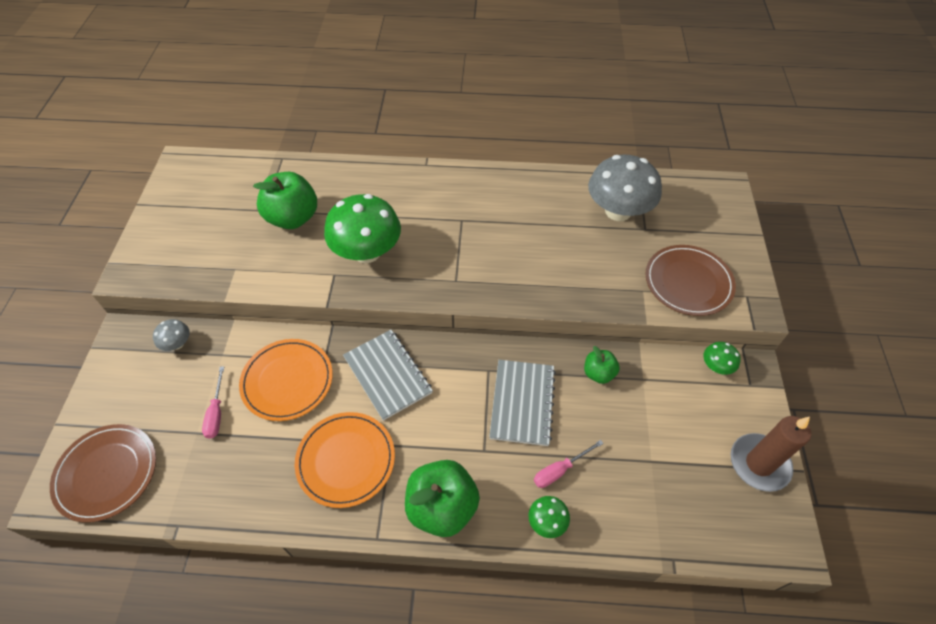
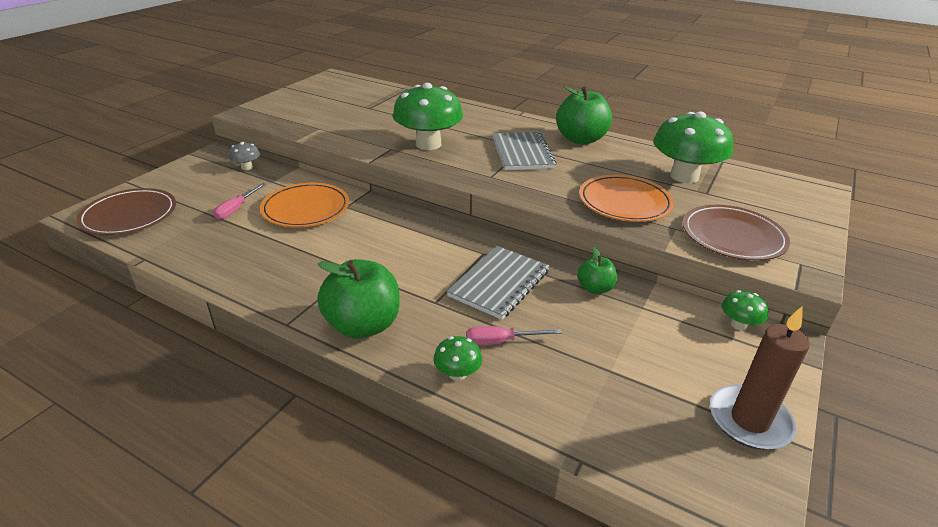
camera: 25 degrees right, 20 degrees down
green apple [253,172,317,229] -> green apple moved to [556,86,612,145]
orange plate [295,412,395,508] -> orange plate moved to [579,175,674,222]
grey notebook [343,330,433,421] -> grey notebook moved to [493,132,557,170]
grey mushroom [588,155,662,221] -> green mushroom [653,111,733,183]

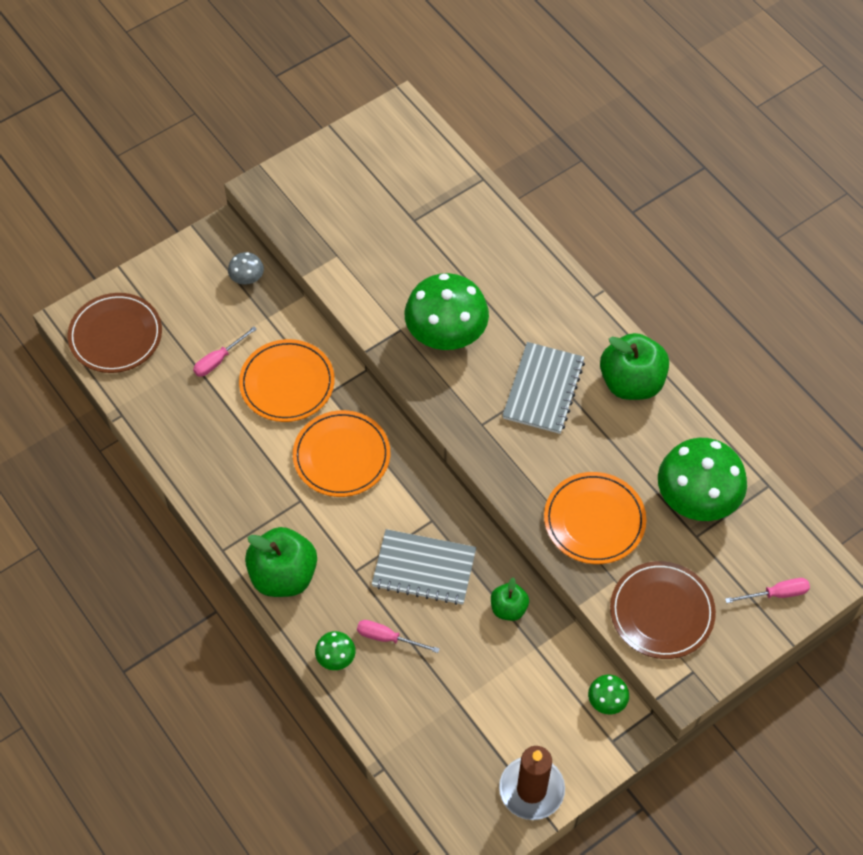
camera: 25 degrees right, 25 degrees up
grey notebook [447,246,549,320] -> grey notebook turned 45 degrees clockwise [372,529,476,605]
none -> orange plate [293,410,390,497]
none -> pink screwdriver [725,578,810,603]

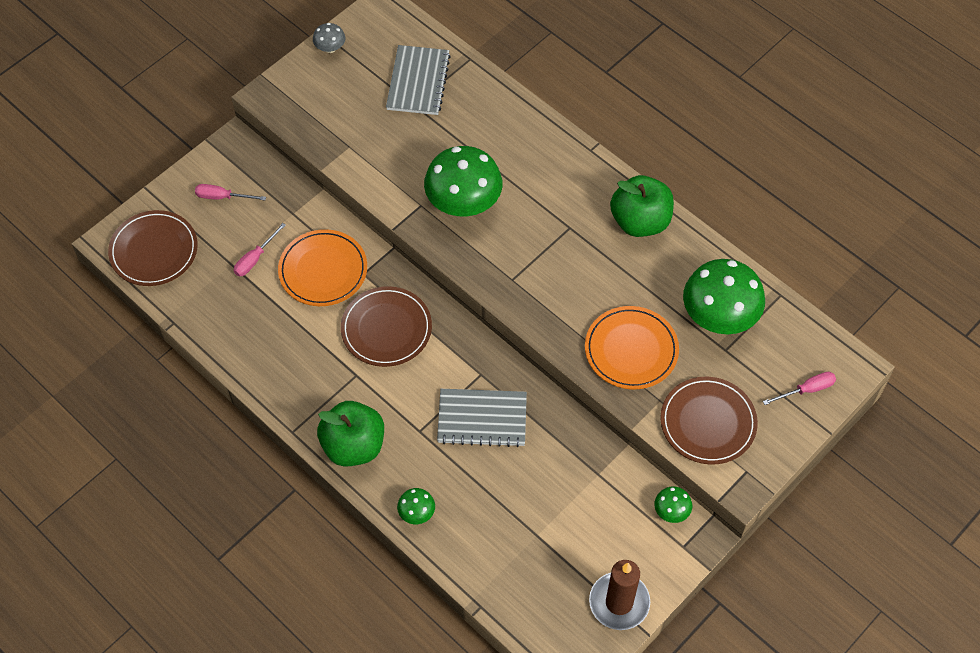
camera: 10 degrees left, 0 degrees up
grey mushroom [228,252,264,285] -> grey mushroom moved to [313,23,345,53]
orange plate [293,410,390,497] -> brown plate [341,286,432,367]
pink screwdriver [357,620,440,653] -> pink screwdriver moved to [195,184,266,200]
green apple [491,578,529,621] -> none
grey notebook [502,342,585,434] -> grey notebook moved to [386,45,451,115]

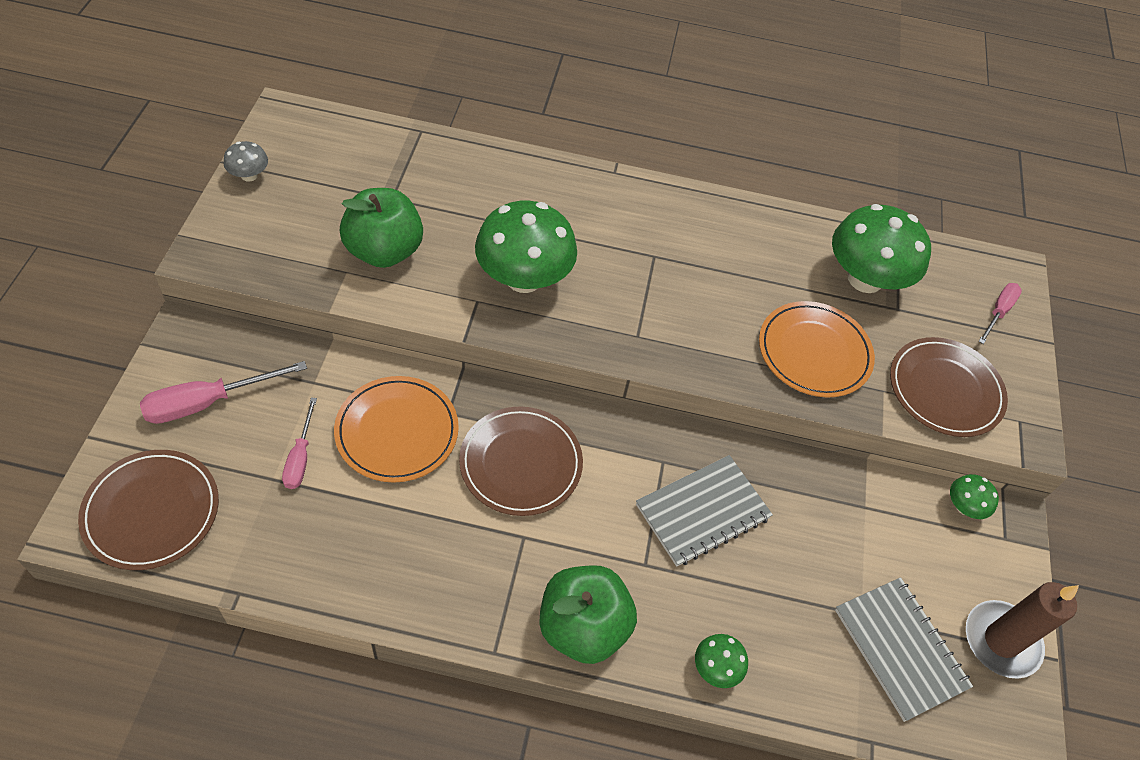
camera: 40 degrees left, 5 degrees down
pink screwdriver [195,184,266,200] -> pink screwdriver [140,361,307,424], size x1.59
grey notebook [386,45,451,115] -> grey notebook moved to [835,577,973,722]
green apple [610,175,674,237] -> green apple moved to [340,188,423,268]

